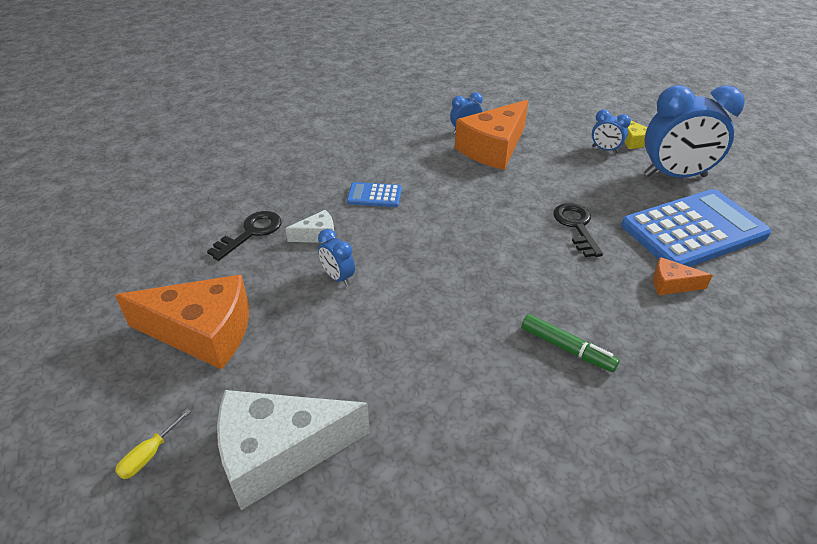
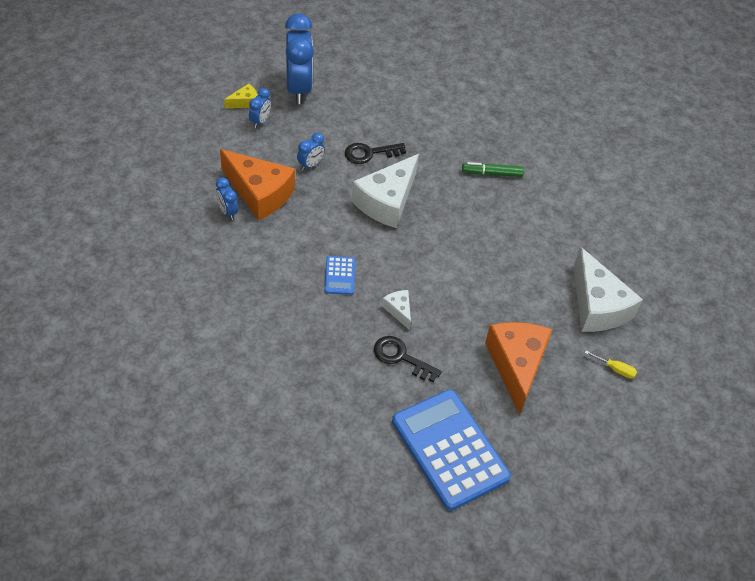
camera: 100 degrees left, 10 degrees up
blue clock [318,229,355,286] -> blue clock moved to [297,133,325,171]
green marker [521,314,620,372] -> green marker turned 120 degrees counterclockwise [462,162,524,177]
blue calculator [621,189,771,267] -> blue calculator moved to [392,389,511,511]
orange cheese [653,257,713,295] -> none
none -> white cheese [352,154,419,228]

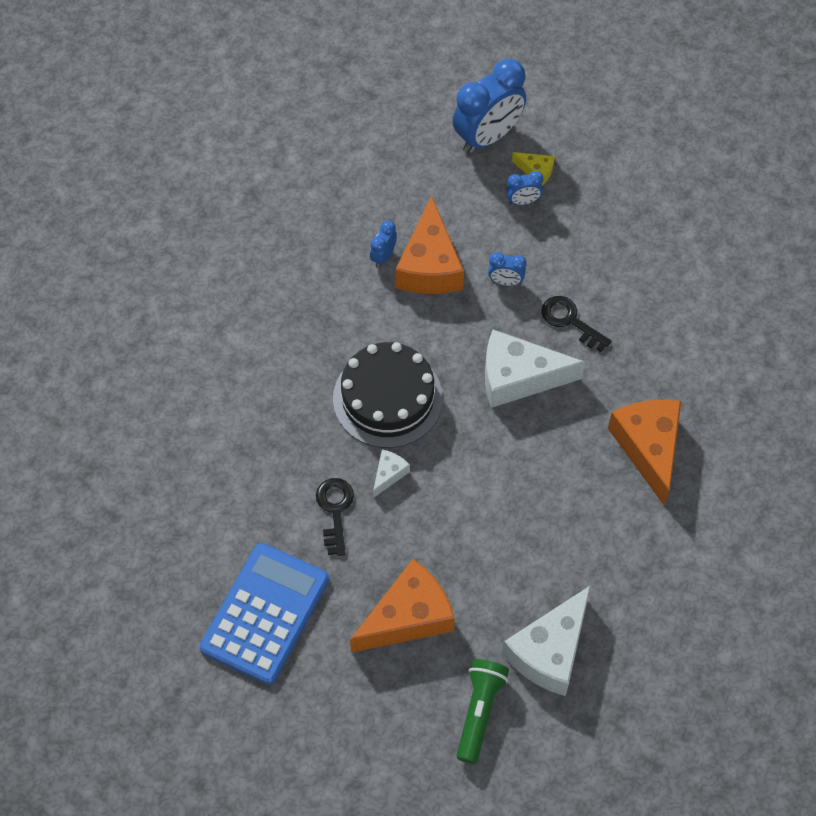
camera: 60 degrees right, 10 degrees up
blue clock [285,13,314,104] -> blue clock moved to [452,59,526,153]
blue calculator [324,256,356,295] -> black cake [333,342,443,448]
green marker [462,162,524,177] -> orange cheese [608,400,681,506]
yellow screwdriver [585,351,637,379] -> green flashlight [456,659,509,764]

